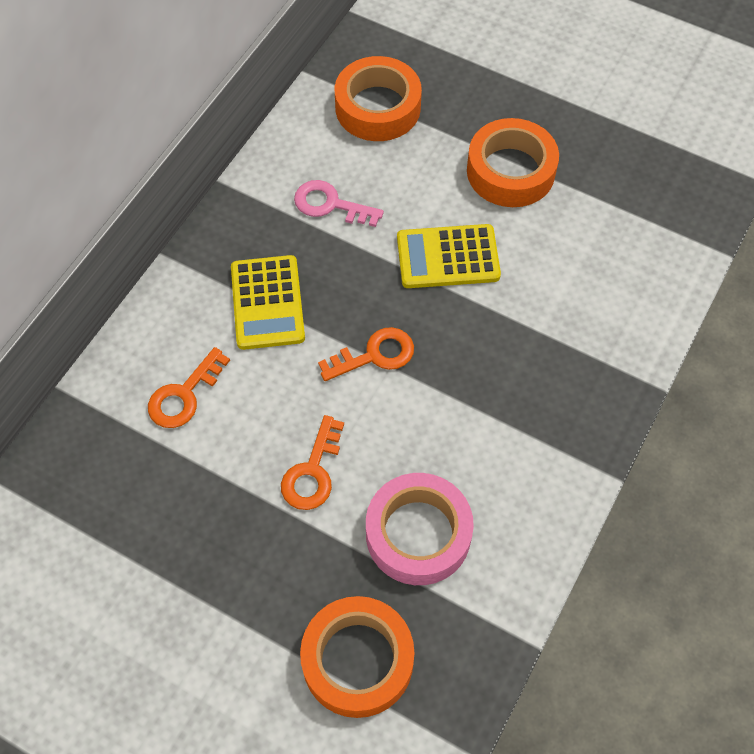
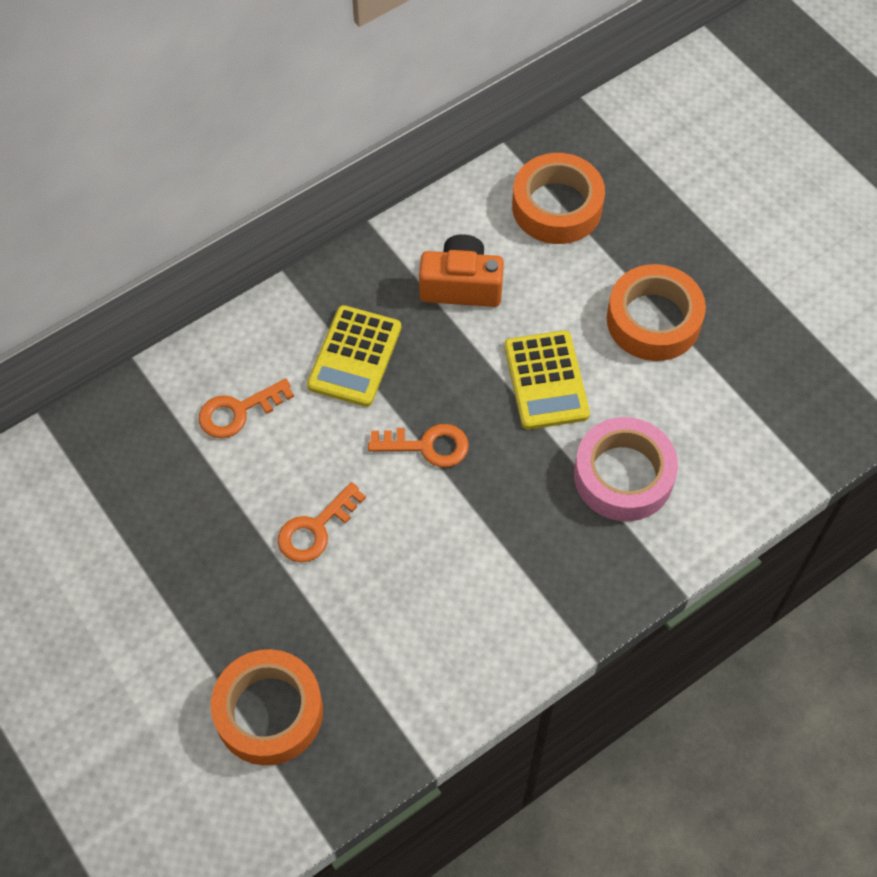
camera: 25 degrees right, 0 degrees up
pink key [294,180,384,227] -> orange camera [419,234,504,307]
pink tape [366,473,474,585] -> pink tape moved to [574,417,678,521]
yellow calculator [397,224,501,288] -> yellow calculator turned 120 degrees counterclockwise [504,330,590,430]

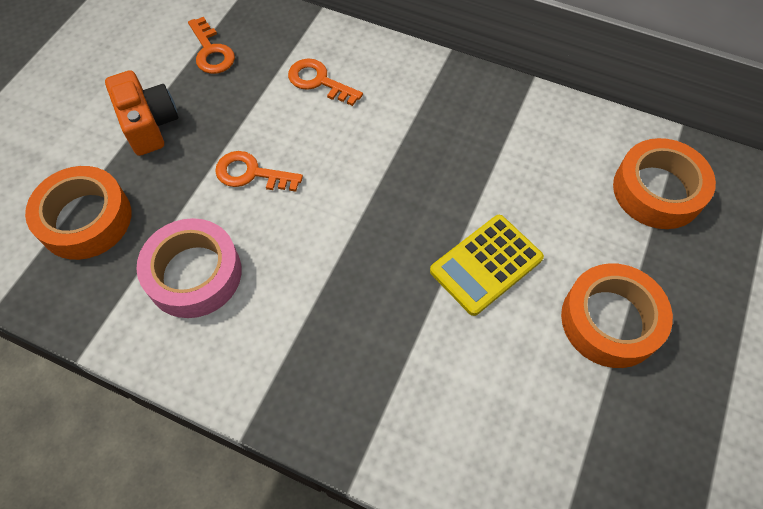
camera: 60 degrees right, 0 degrees up
yellow calculator [307,305,401,407] -> none
orange key [368,424,469,467] -> orange key moved to [188,17,235,74]
orange camera [419,234,504,307] -> orange camera moved to [105,70,178,156]
pink tape [574,417,678,521] -> pink tape moved to [136,218,242,318]

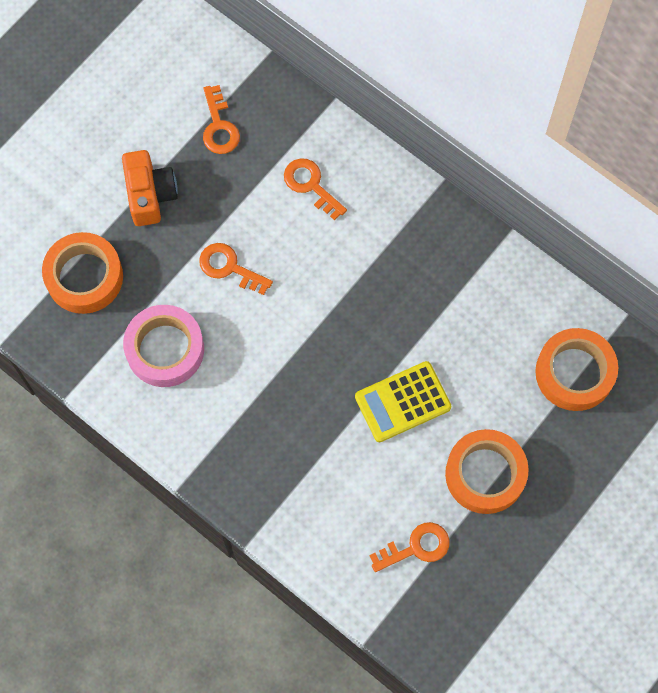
camera: 15 degrees right, 10 degrees up
none -> orange key [369,522,450,572]

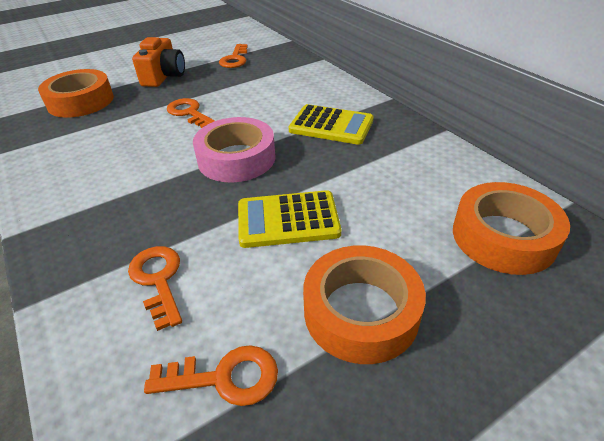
camera: 20 degrees right, 30 degrees down
pink tape [123,305,204,387] -> pink tape moved to [193,117,276,182]
orange key [284,158,347,220] -> orange key moved to [128,246,182,331]
none -> yellow calculator [289,104,374,145]

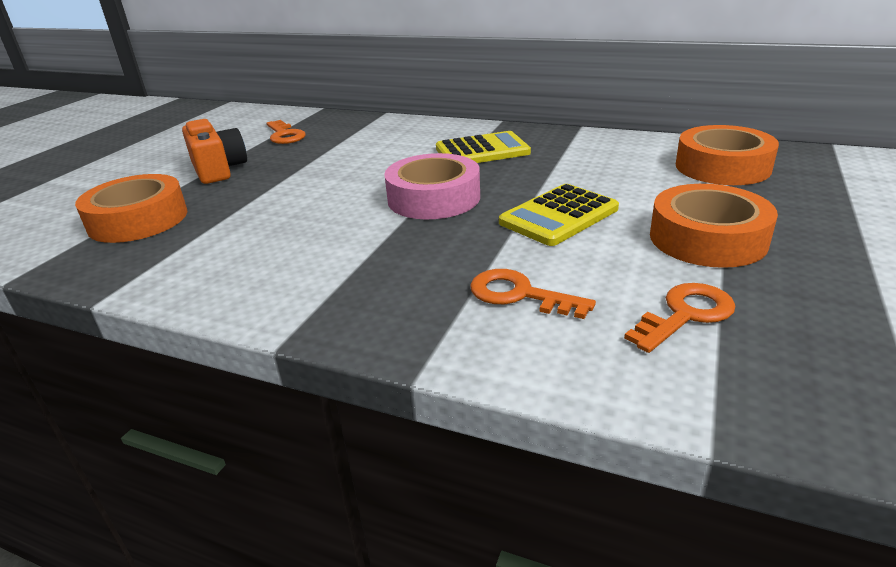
camera: 35 degrees left, 10 degrees down
orange key [167,98,215,128] -> none

